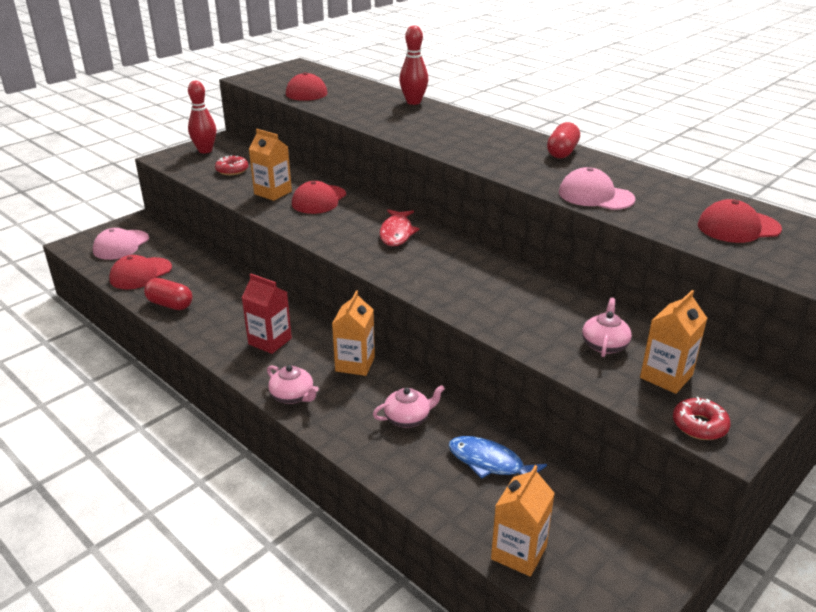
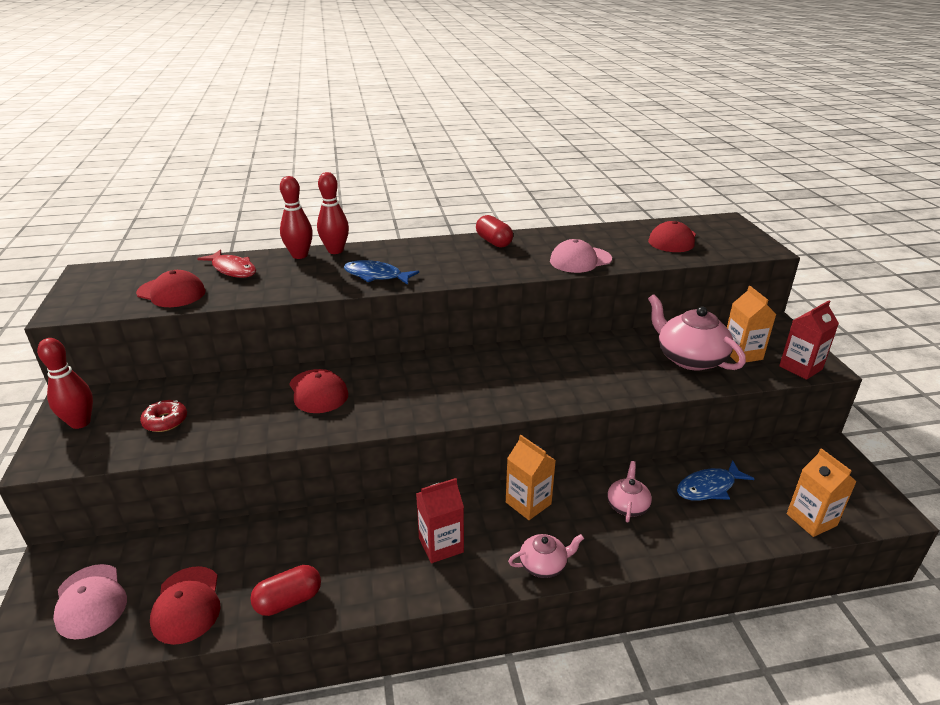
camera: 55 degrees left, 0 degrees up
orange carton [249,129,292,201] -> none
red fish [380,209,420,246] -> red fish moved to [197,249,256,278]
pink teapot [582,298,632,357] -> pink teapot [648,294,746,371], size x1.84
red donut [673,397,731,440] -> red carton [779,300,839,380]
none -> red bowling pin [317,172,349,254]
none -> blue fish [344,260,419,285]

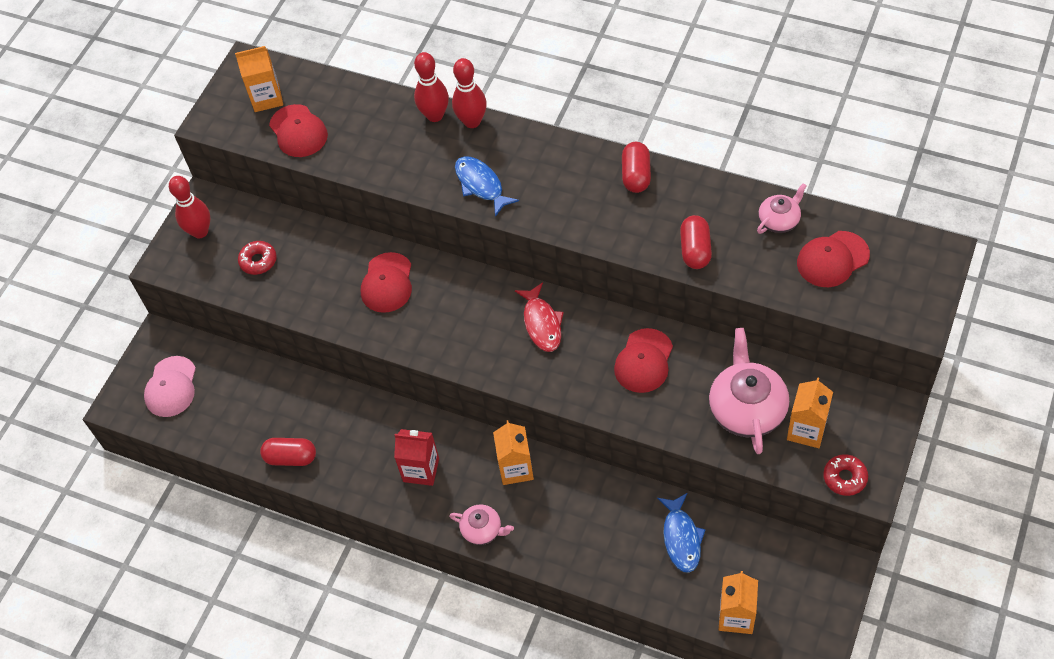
camera: 40 degrees right, 25 degrees up
red cap [150,566,221,645] -> red cap moved to [614,328,673,393]
red fish [197,249,256,278] -> red fish moved to [515,282,564,352]
pink cap [550,239,612,273] -> red capsule [680,215,712,269]
pink teapot [607,461,652,523] -> pink teapot moved to [757,183,807,234]
blue fish [677,460,754,501] -> blue fish turned 105 degrees counterclockwise [657,493,706,573]
red carton [779,300,839,380] -> red donut [823,455,868,496]
none -> orange carton [235,46,283,112]

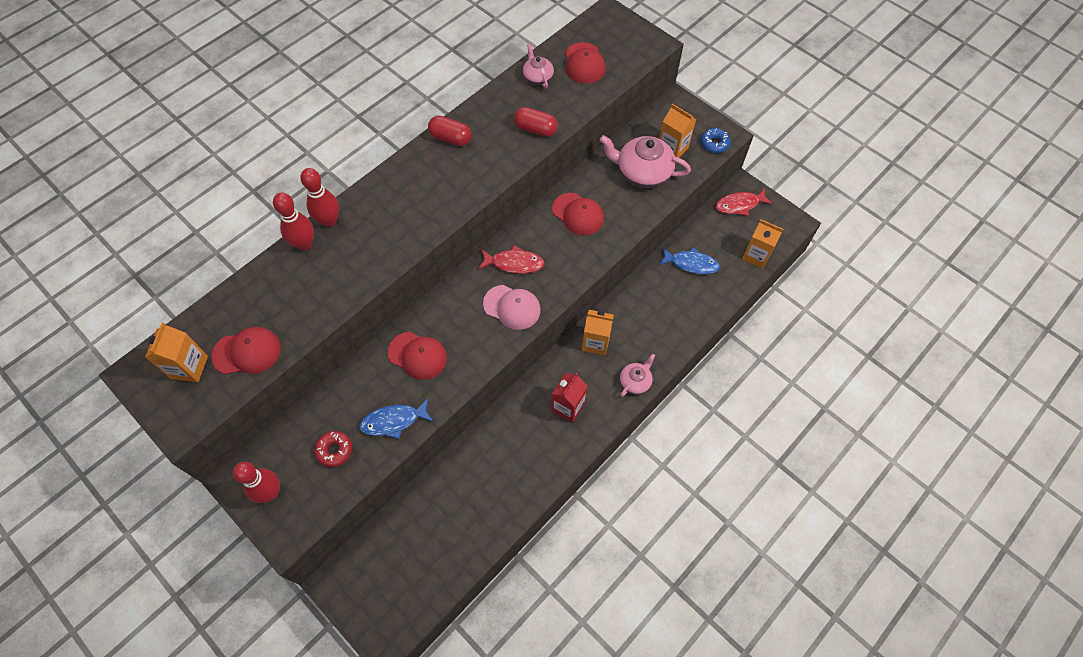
camera: 75 degrees left, 5 degrees up
pink cap [144,356,196,417] -> pink cap moved to [483,285,541,330]
red capsule [260,438,316,466] -> none
blue fish [455,156,519,217] -> blue fish moved to [359,398,434,439]
red donut [823,455,868,496] -> blue donut [701,128,731,153]
none -> red fish [715,188,773,216]

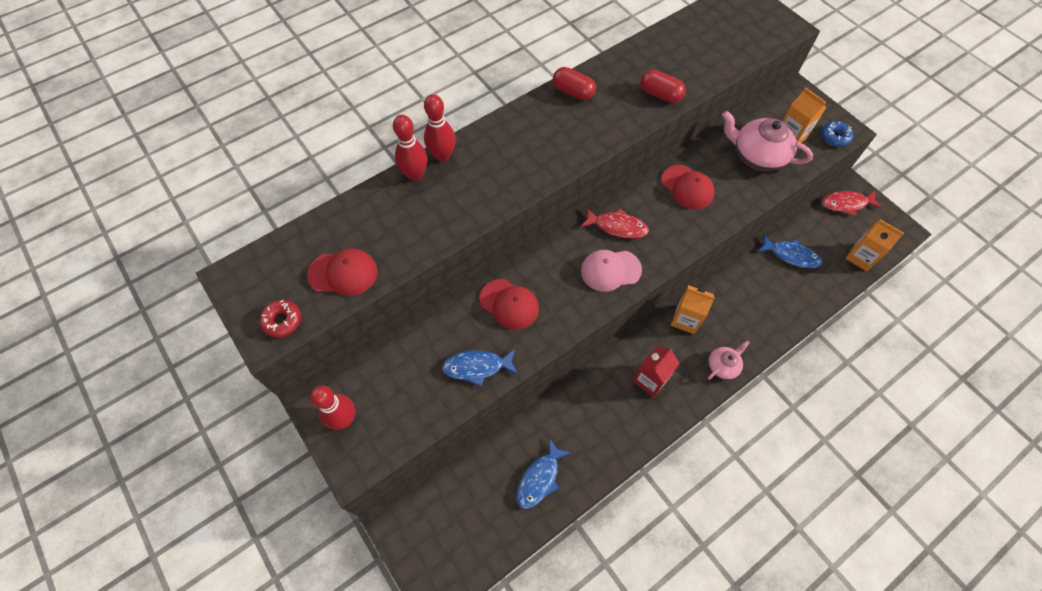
camera: 10 degrees right, 0 degrees up
orange carton [145,322,208,382] -> none
red donut [315,431,352,467] -> red donut moved to [259,300,301,338]
pink cap [483,285,541,330] -> pink cap turned 135 degrees clockwise [581,250,642,292]
pink teapot [523,44,554,88] -> none
red cap [565,42,606,84] -> none
none -> blue fish [516,438,572,509]

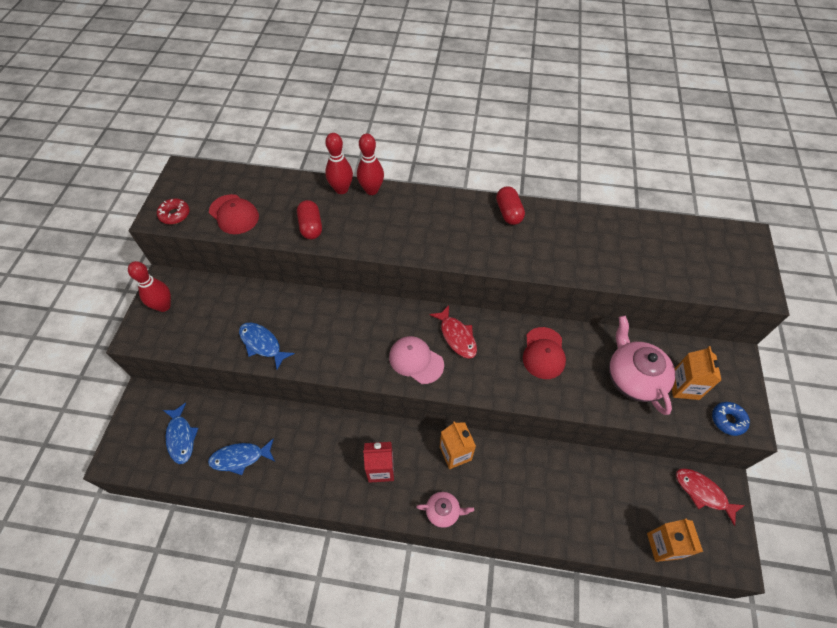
camera: 45 degrees right, 5 degrees down
red cap [480,279,539,330] -> none
red capsule [641,70,686,103] -> red capsule moved to [297,200,322,239]
blue fish [758,234,822,268] -> blue fish moved to [163,403,198,464]

